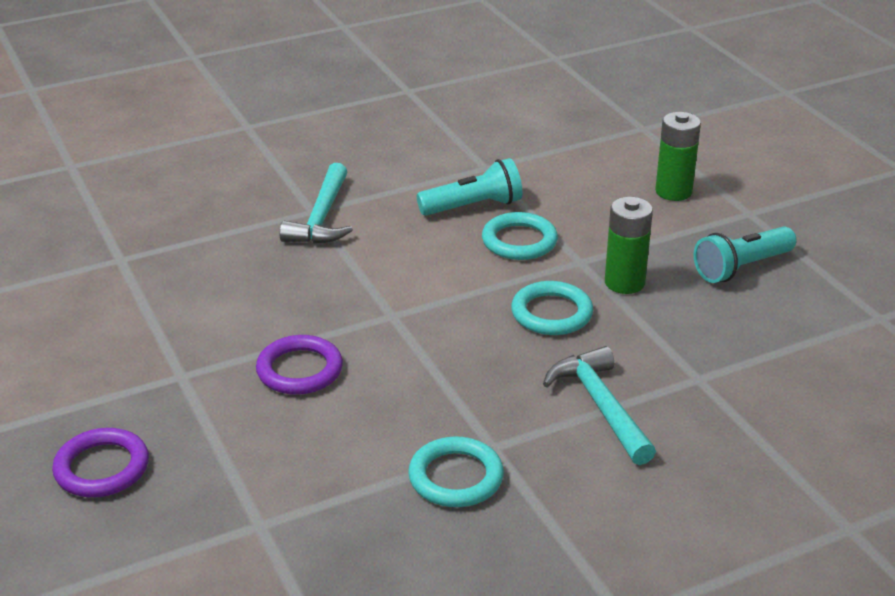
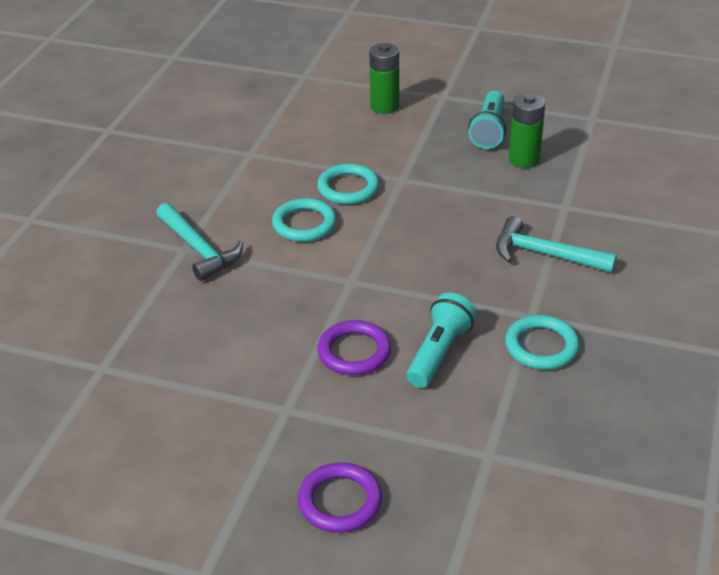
camera: 45 degrees left, 5 degrees up
turquoise flashlight [417,158,522,216] -> turquoise flashlight moved to [406,292,476,388]
turquoise ring [511,281,593,335] -> turquoise ring moved to [272,198,337,242]
green battery [605,197,653,294] -> green battery moved to [509,93,545,168]

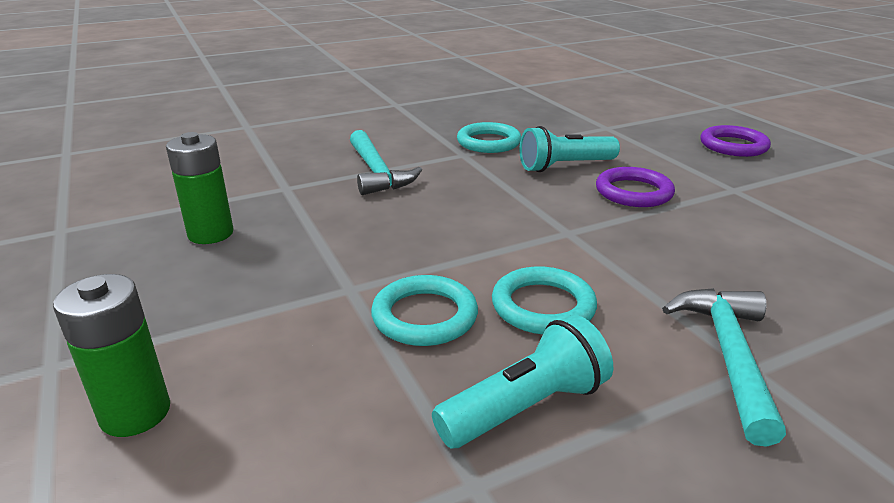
camera: 135 degrees left, 10 degrees down
turquoise flashlight [468,91,506,149] -> turquoise flashlight moved to [432,315,613,448]

